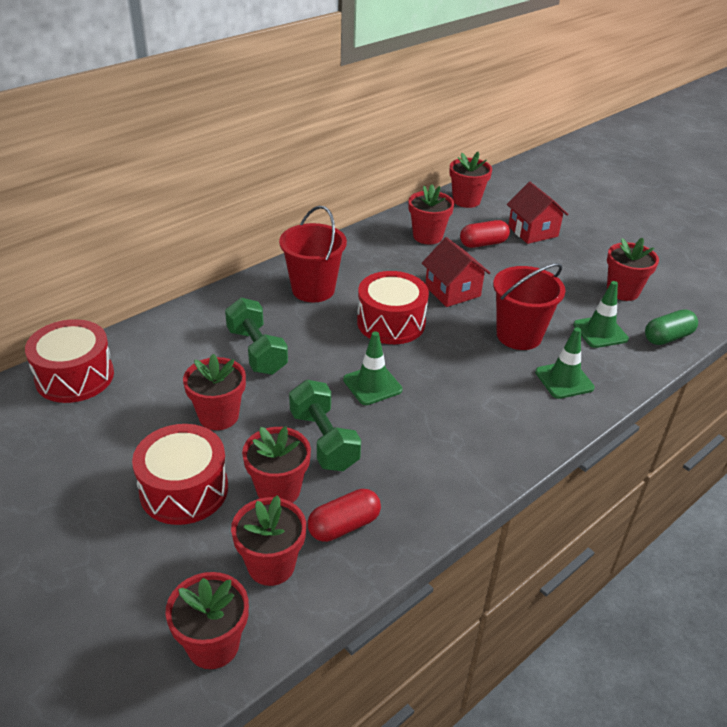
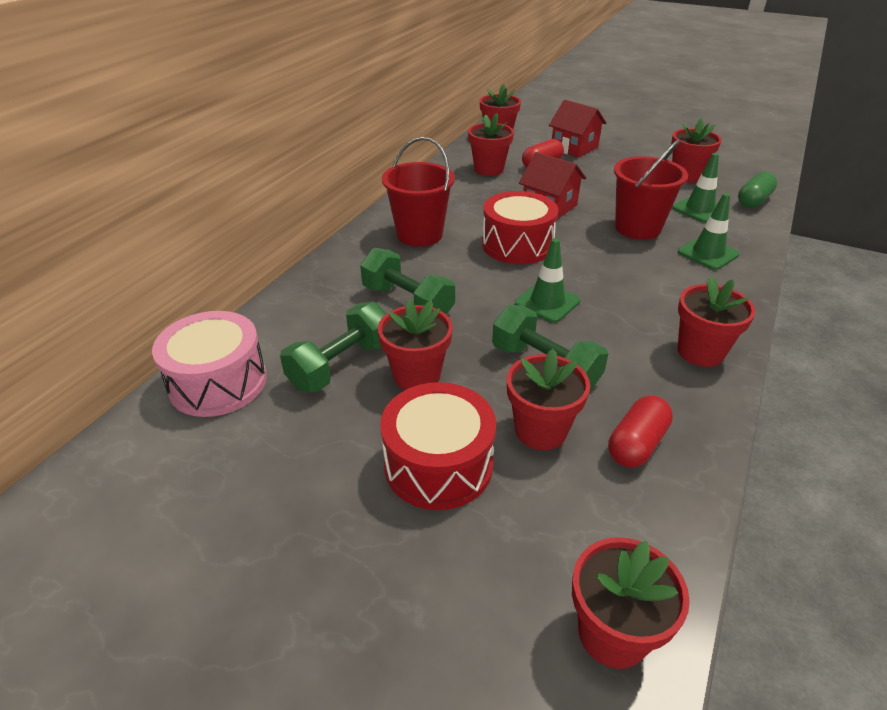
camera: 20 degrees left, 0 degrees up
red drum [25,319,114,403] -> pink drum [152,311,267,417]
red flower pot [231,495,306,586] -> red flower pot moved to [678,276,756,367]
none -> green dumbbell [280,302,386,392]

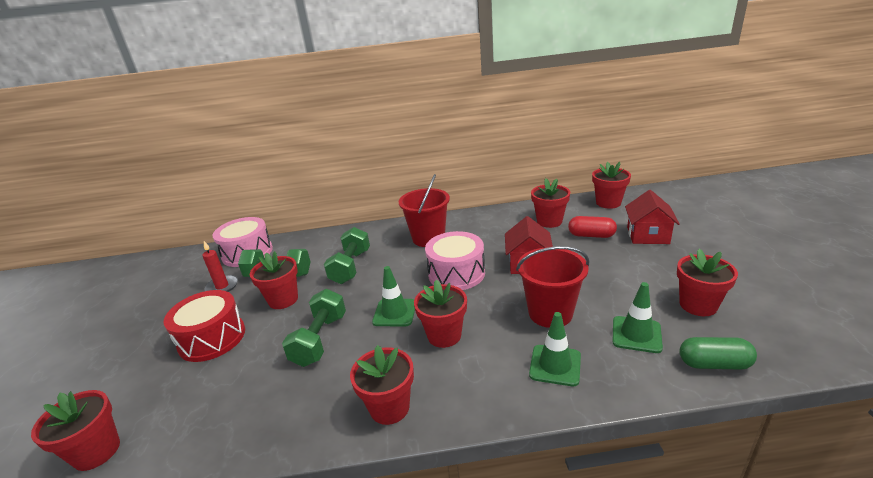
camera: 60 degrees right, 10 degrees down
red drum [482,191,558,264] -> pink drum [425,231,485,290]
red flower pot [507,349,590,450] -> red flower pot moved to [414,280,467,348]
red capsule [608,395,673,468] -> none
none -> red candle [202,241,238,292]

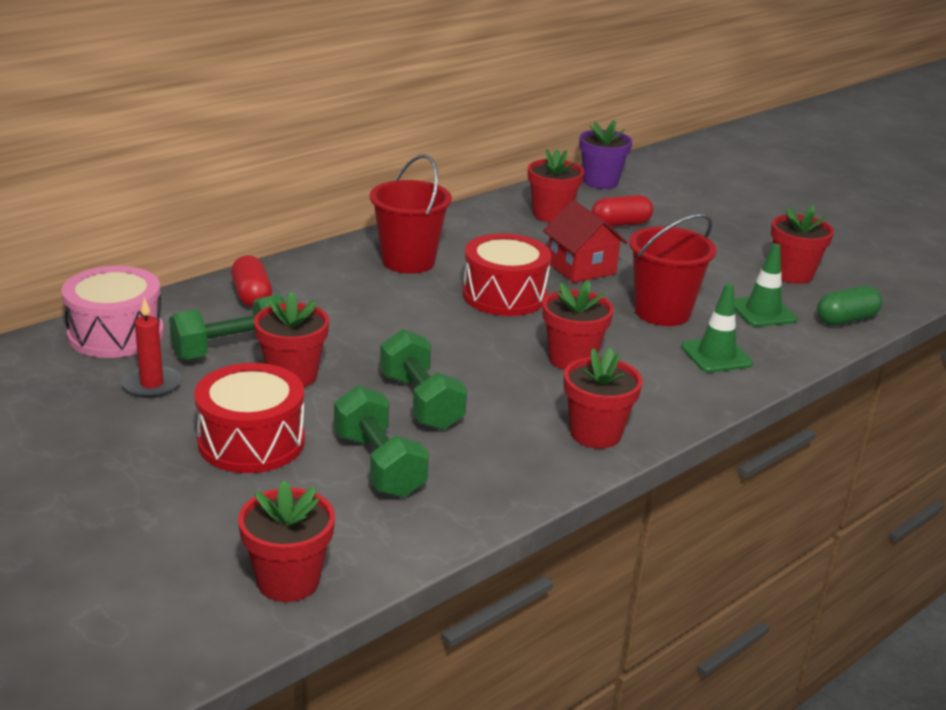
camera: 40 degrees left, 0 degrees up
green dumbbell [324,227,370,284] -> green dumbbell moved to [334,385,429,498]
green traffic cone [372,266,415,326] -> none
pink drum [425,231,485,290] -> red drum [463,233,551,316]
red flower pot [592,162,631,209] -> purple flower pot [579,120,632,189]
red house [625,190,680,244] -> none
none -> red capsule [231,255,272,308]

